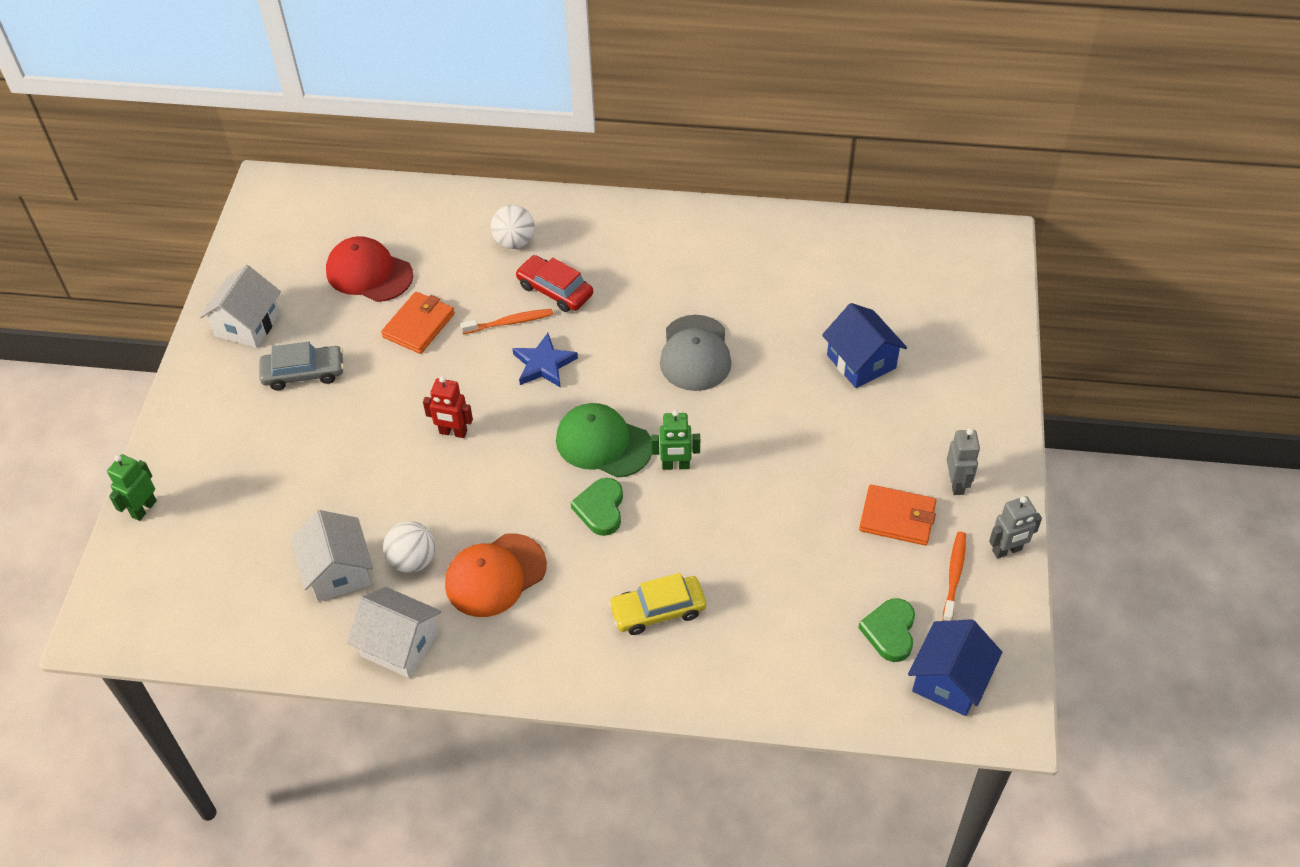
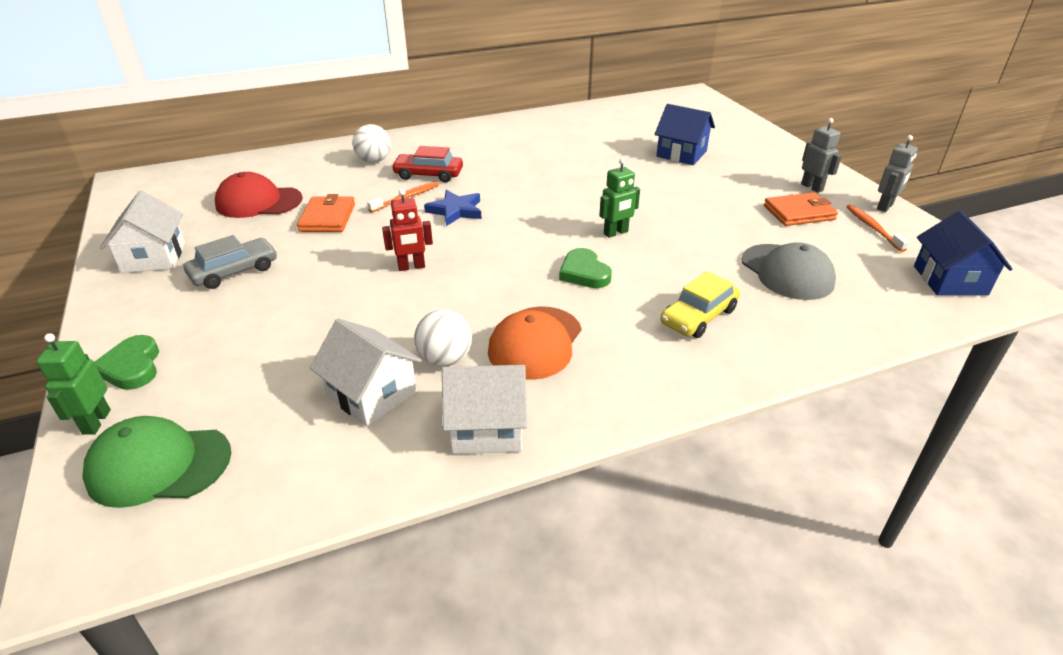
camera: 30 degrees left, 15 degrees down
green cap [556,403,652,478] -> green cap moved to [82,416,231,508]
grey cap [660,315,731,391] -> grey cap moved to [741,242,836,300]
green heart [858,598,915,662] -> green heart moved to [94,335,159,390]

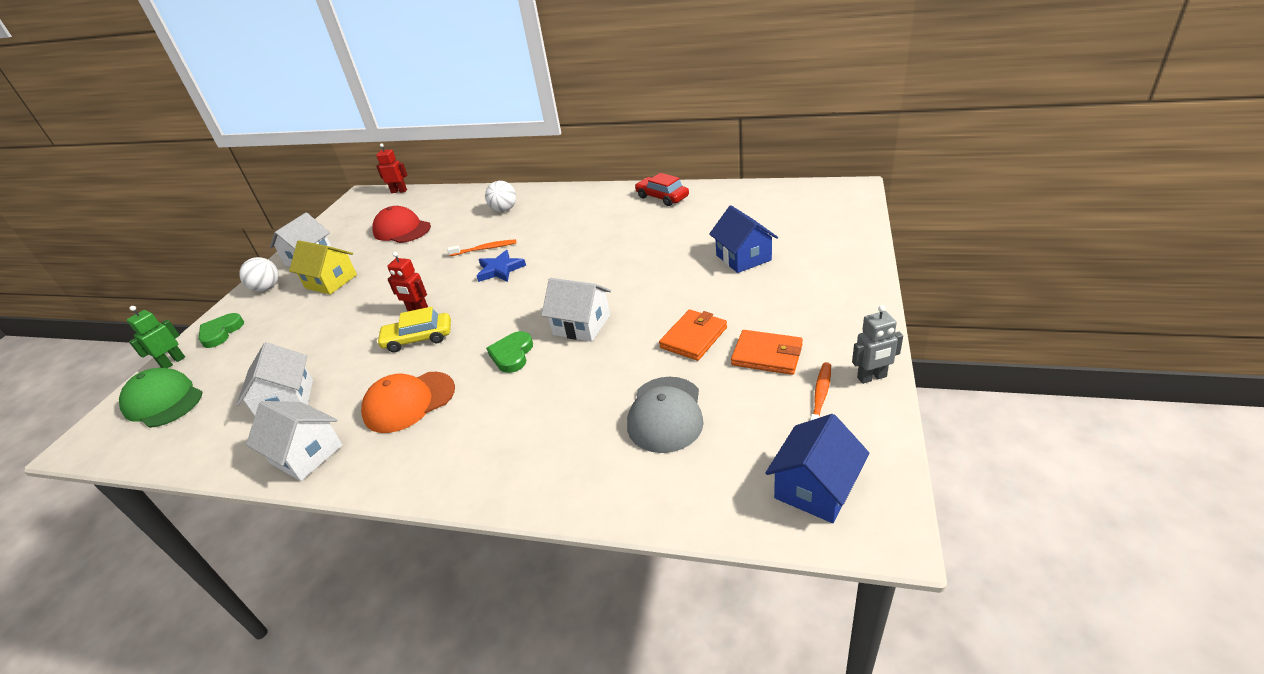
camera: 40 degrees right, 0 degrees up
grey car [184,235,277,289] -> yellow house [289,240,357,295]
orange wallet [297,194,355,232] -> orange wallet moved to [659,310,727,361]
red car [391,146,463,182] -> red car moved to [635,173,689,206]
white ball [414,309,472,367] -> white ball moved to [239,257,279,292]
green robot [599,158,640,238] -> white house [541,278,611,342]
yellow car [660,271,740,338] -> yellow car moved to [377,307,451,352]
grey robot [801,118,842,193] -> none
none -> red robot [376,143,407,193]

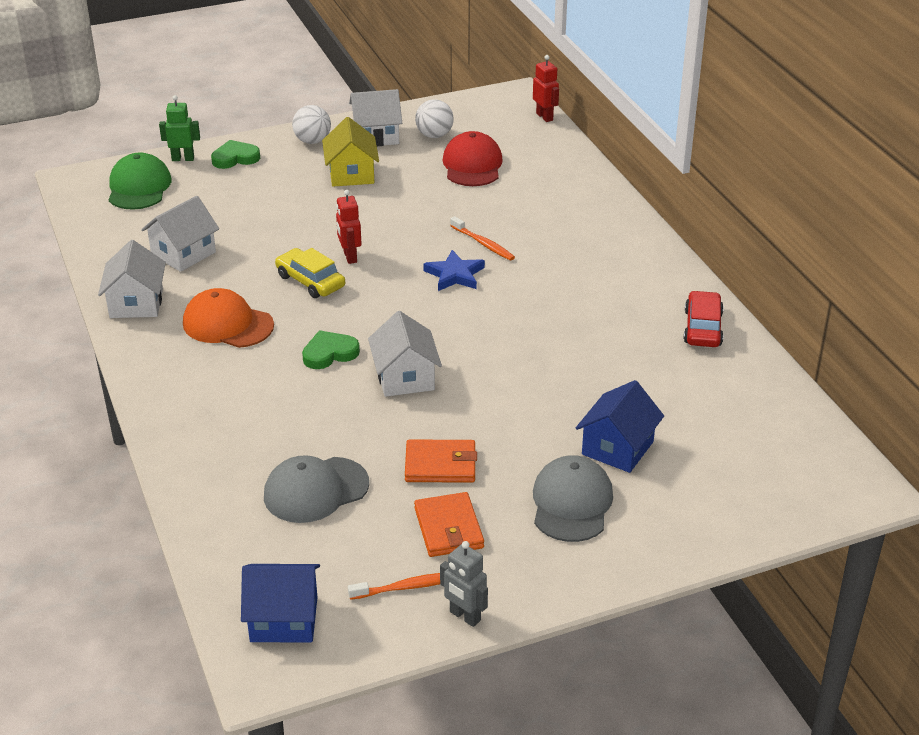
camera: 50 degrees right, 0 degrees up
white ball [485,181,516,212] -> white ball moved to [415,99,454,138]
none -> grey cap [533,455,613,542]

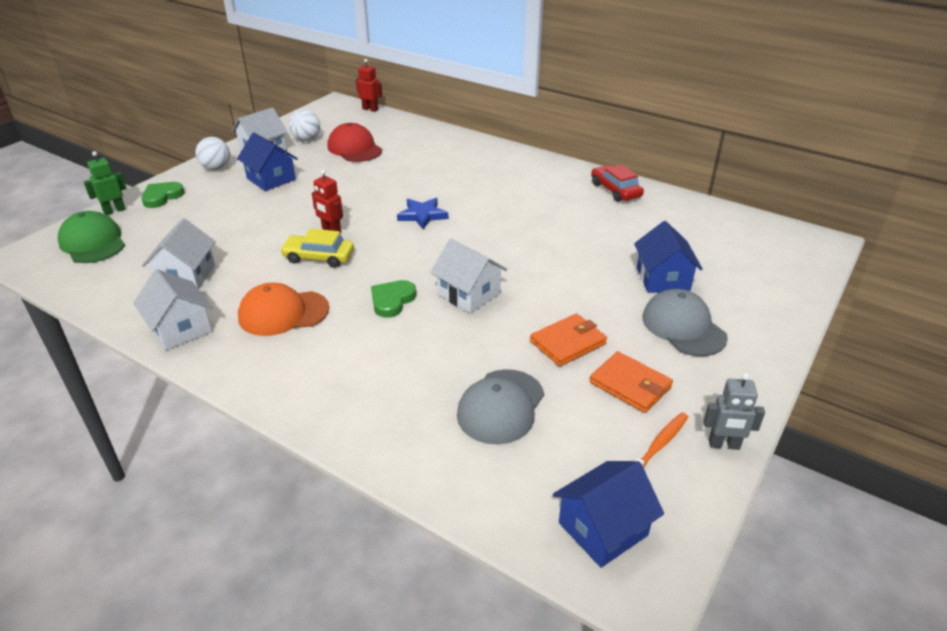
camera: 35 degrees left, 0 degrees up
yellow house [322,117,379,187] -> blue house [237,133,298,191]
orange toothbrush [450,216,515,261] -> none

